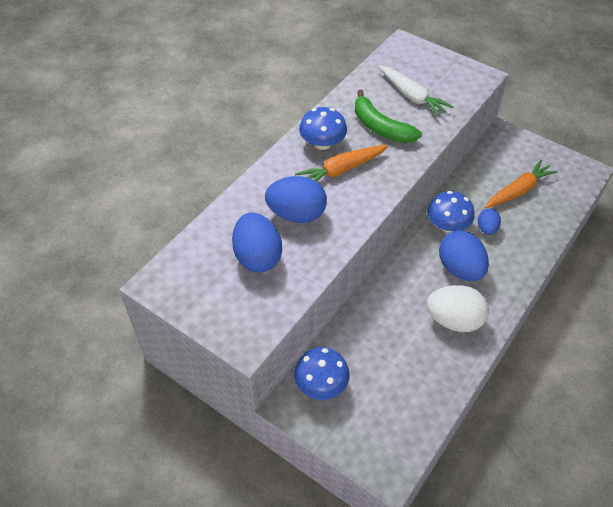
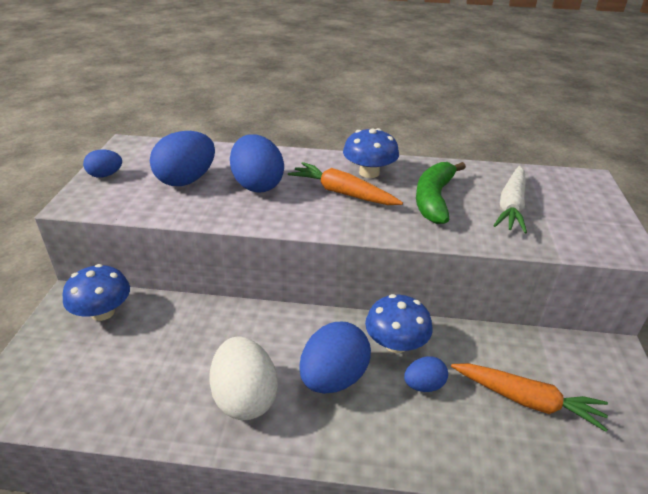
camera: 60 degrees right, 15 degrees down
none -> blue egg [83,150,122,178]

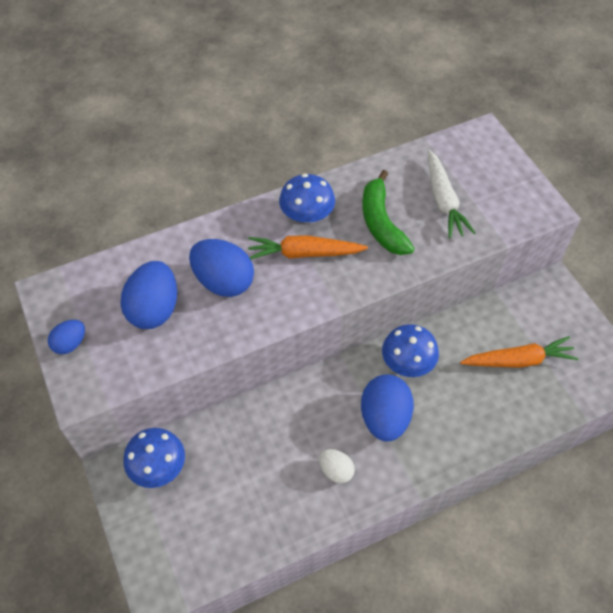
camera: 30 degrees left, 20 degrees up
white egg [209,336,278,420] -> white egg [319,449,355,483], size x0.54
blue egg [404,356,448,392] -> none

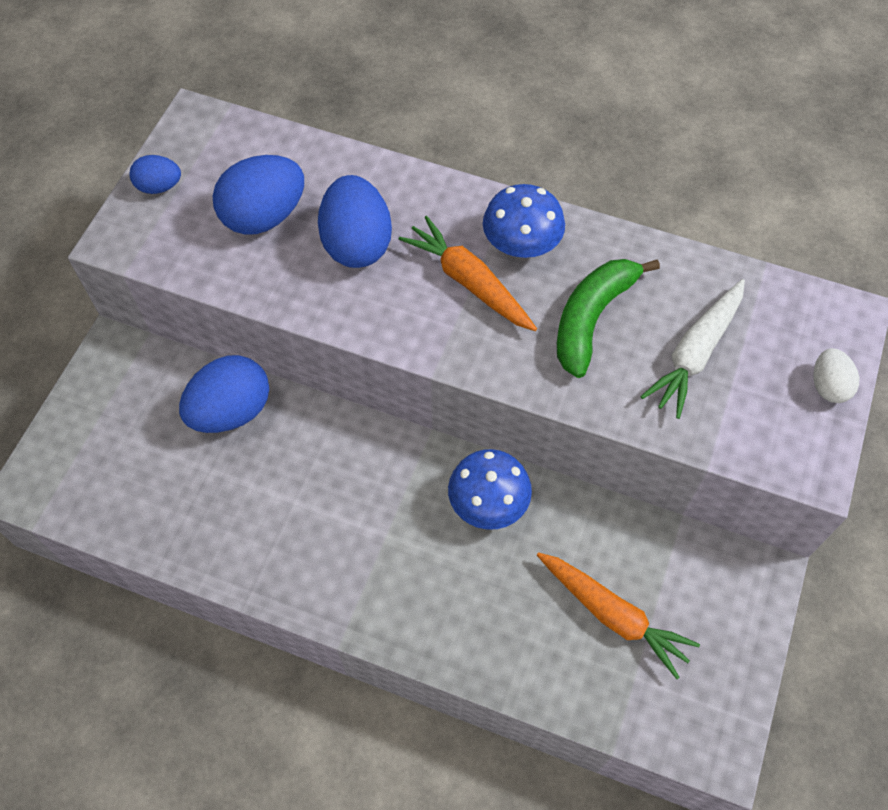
camera: 45 degrees right, 5 degrees up
blue mushroom [123,428,185,488] -> none
white egg [319,449,355,483] -> white egg moved to [813,348,859,403]
blue egg [361,374,414,442] -> blue egg moved to [179,355,269,433]

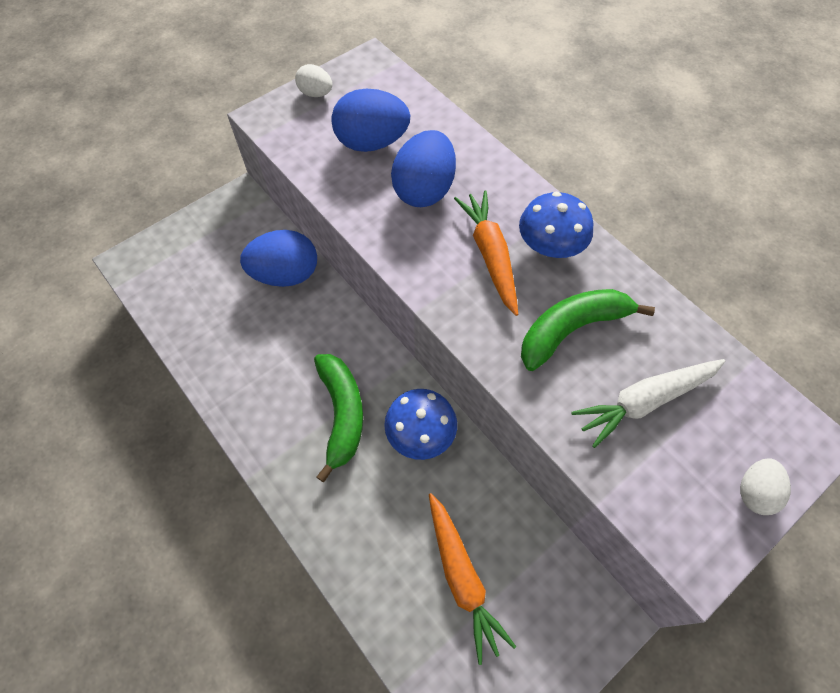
camera: 30 degrees right, 0 degrees up
blue egg [129,155,181,194] -> white egg [295,64,332,97]
none -> green banana [314,354,363,482]

